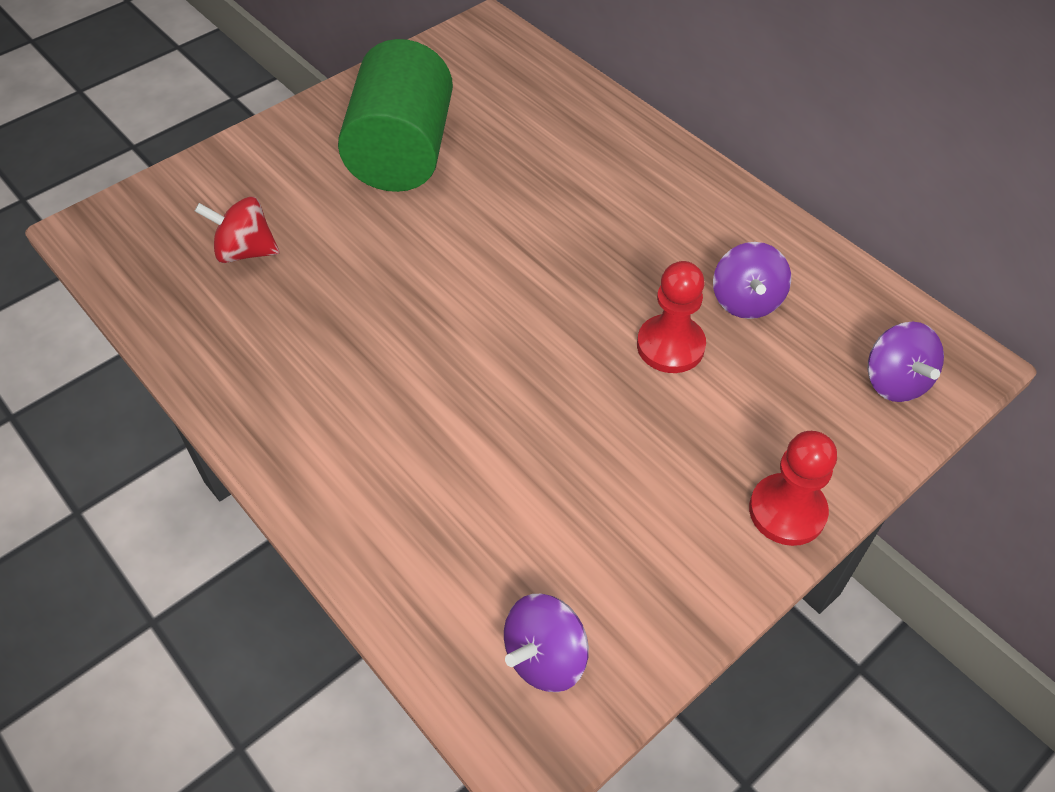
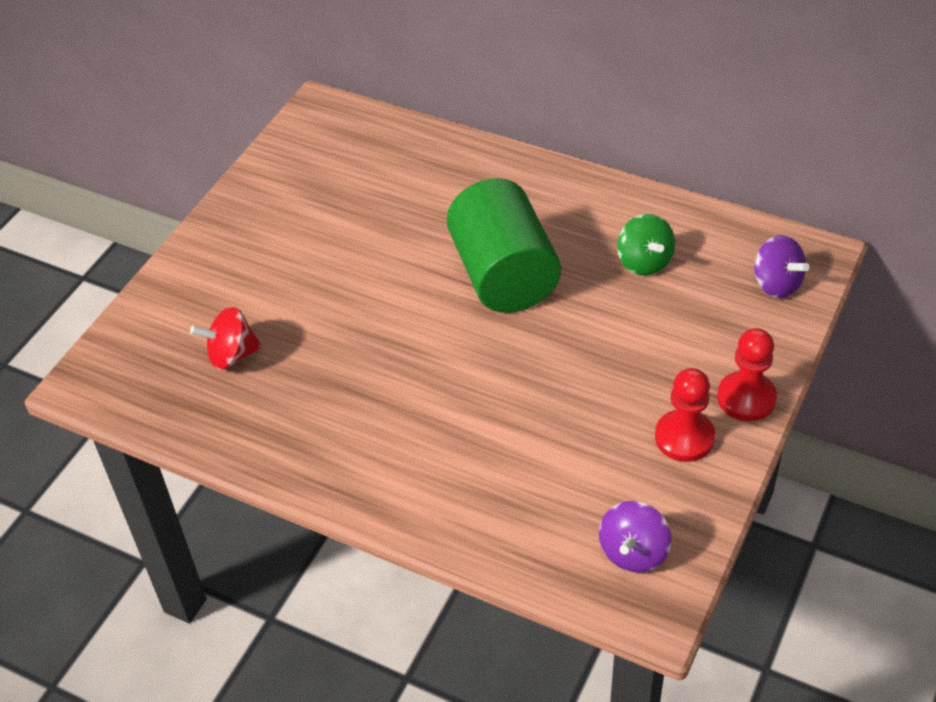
camera: 20 degrees left, 5 degrees down
green cylinder [338,39,453,192] -> green cylinder moved to [447,178,561,313]
red pawn [637,261,706,373] -> red pawn moved to [655,368,715,462]
purple spinning top [713,242,791,319] -> green spinning top [617,214,675,276]

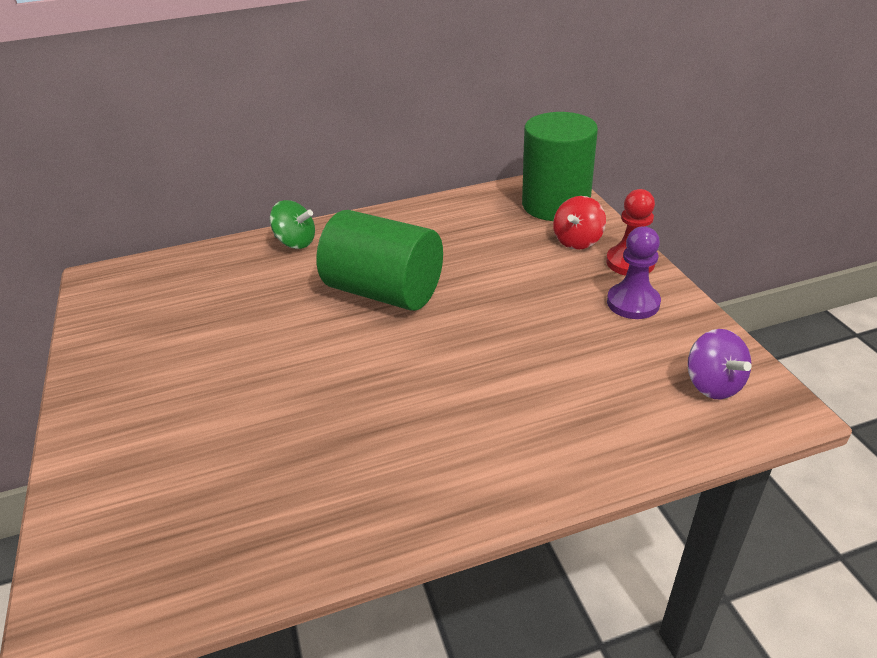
camera: 45 degrees left, 10 degrees down
red spinning top [190,307,262,370] -> red spinning top moved to [553,196,606,250]
green spinning top [617,214,675,276] -> green spinning top moved to [270,200,315,249]
red pawn [655,368,715,462] -> purple pawn [607,226,661,319]
purple spinning top [753,235,809,298] -> green cylinder [522,112,598,221]

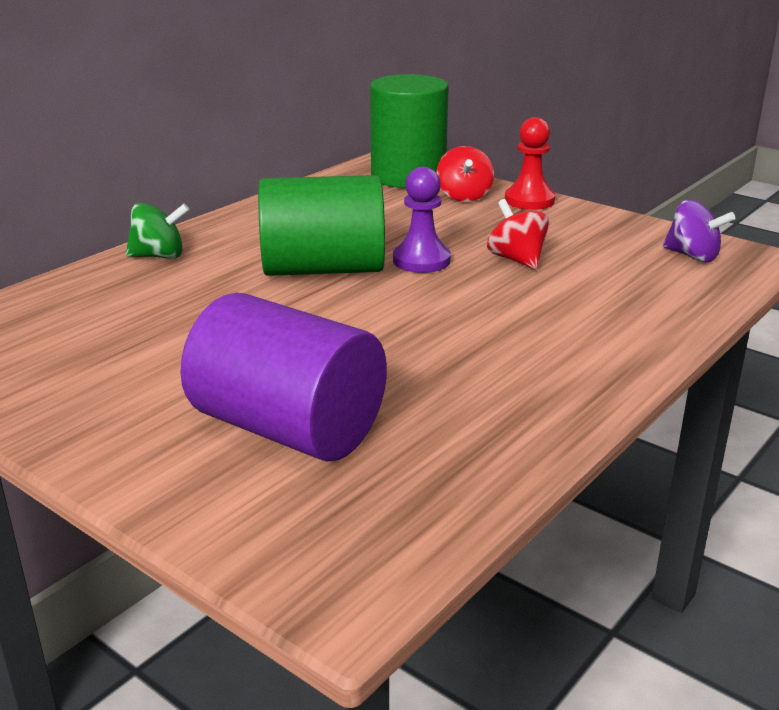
camera: 35 degrees left, 10 degrees down
purple pawn [607,226,661,319] -> purple pawn moved to [393,167,451,273]
none -> purple cylinder [181,293,387,461]
none -> red spinning top [487,199,549,269]

